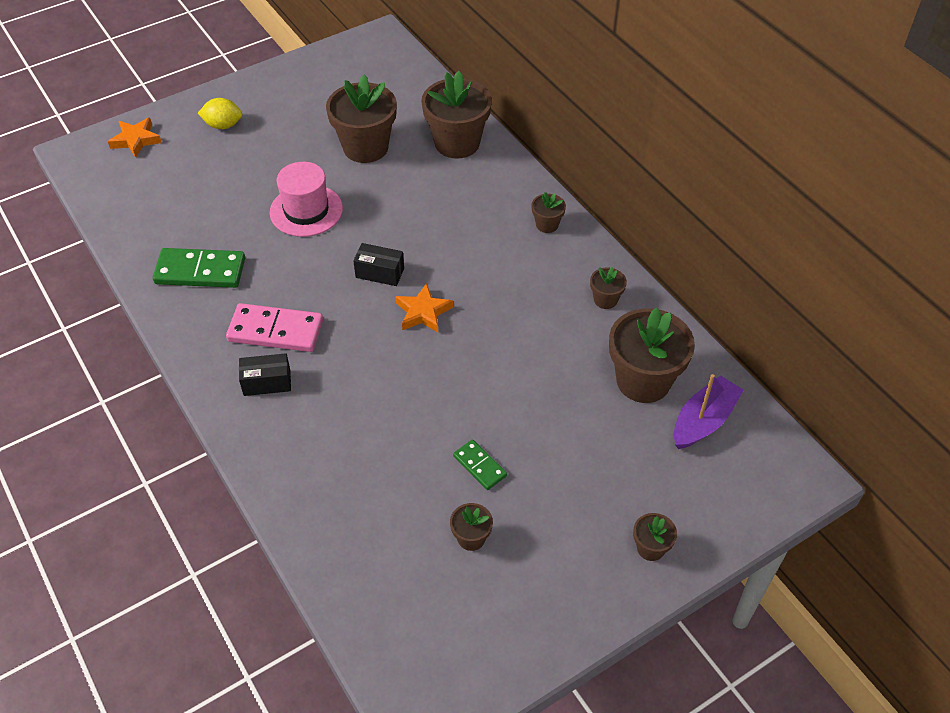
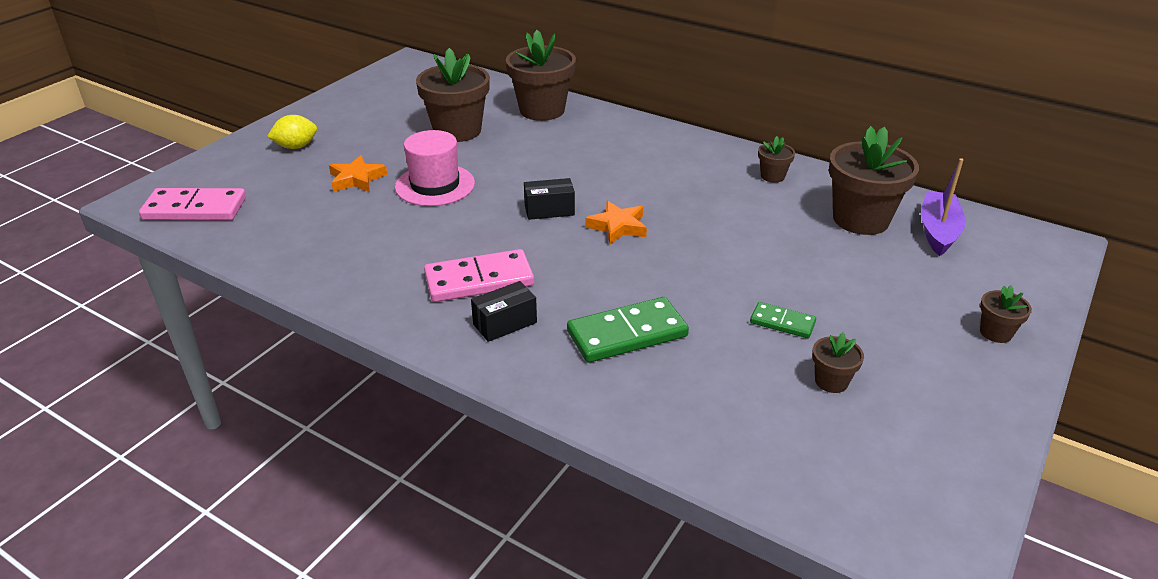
camera: 25 degrees left, 15 degrees down
orange star [108,117,162,158] -> orange star moved to [329,155,387,192]
green domino [153,248,245,288] -> green domino moved to [567,297,689,363]
brown flower pot [531,192,566,233] -> none
none -> pink domino [139,188,246,221]

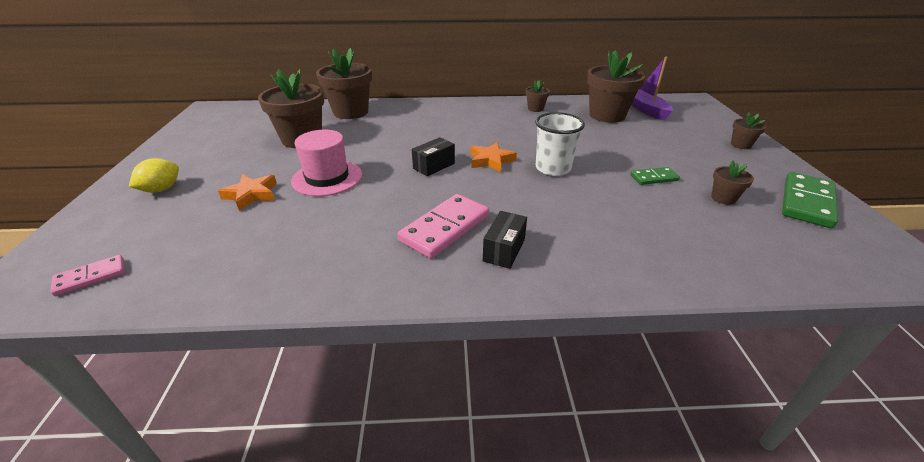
camera: 35 degrees left, 0 degrees up
pink domino [139,188,246,221] -> pink domino [51,255,125,296], size x0.55
green domino [567,297,689,363] -> green domino moved to [782,172,838,228]
none -> white cup [535,112,585,176]

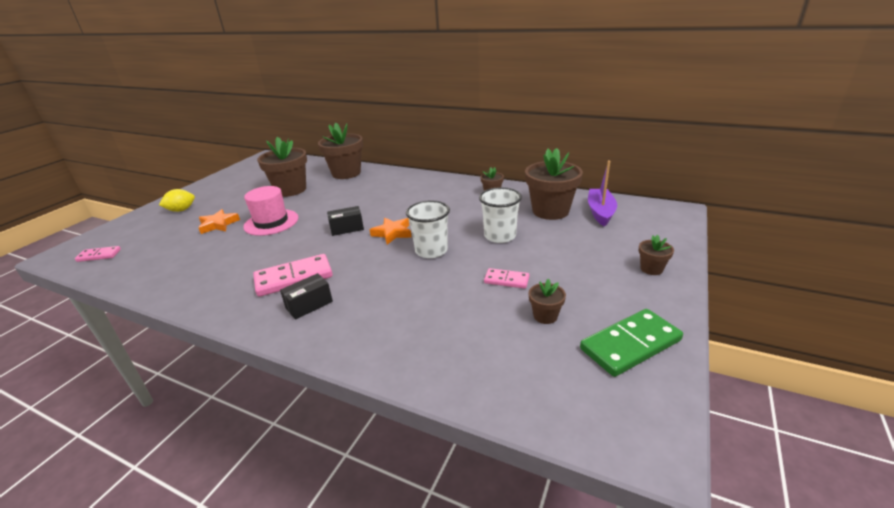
camera: 30 degrees right, 5 degrees down
green domino [630,167,680,185] -> pink domino [484,268,529,289]
none -> white cup [479,187,522,243]

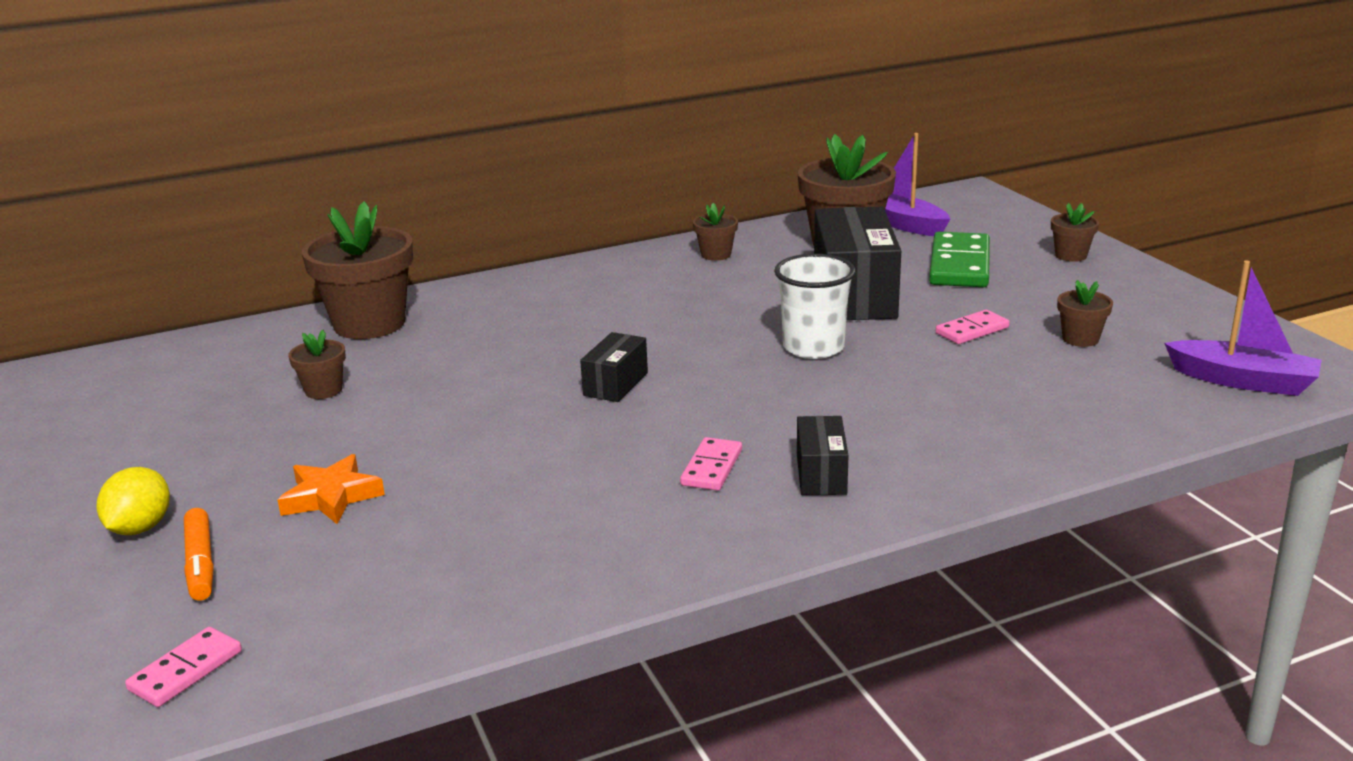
camera: 50 degrees left, 5 degrees down
pink hat [243,186,298,236] -> none
pink domino [253,254,332,297] -> pink domino [680,437,742,491], size x0.55
brown flower pot [257,137,307,197] -> brown flower pot [288,330,346,399], size x0.47
orange star [370,218,412,244] -> none
white cup [479,187,522,243] -> black box [814,206,901,320]
green domino [580,309,683,377] -> green domino moved to [929,232,990,287]
none -> orange marker [184,508,214,601]
none -> purple boat [1164,260,1322,396]

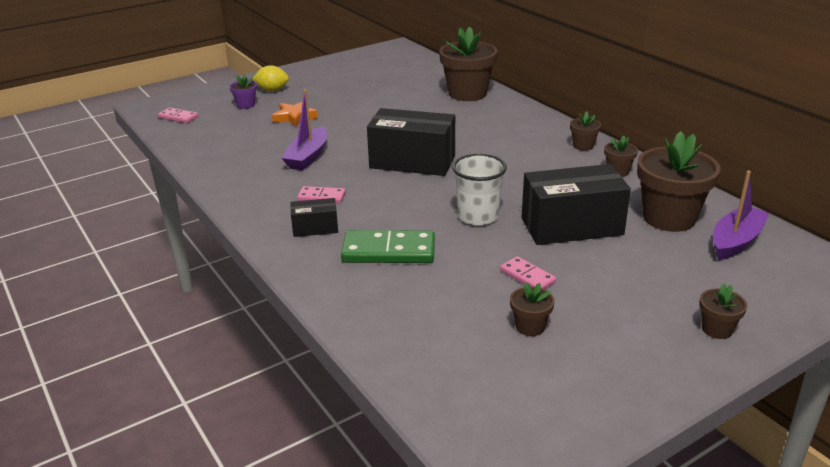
camera: 80 degrees right, 5 degrees up
orange marker [184,508,214,601] -> purple flower pot [229,74,257,109]
brown flower pot [288,330,346,399] -> brown flower pot moved to [570,111,601,151]
black box [580,332,648,402] -> black box [367,108,455,176], size x2.02
green domino [929,232,990,287] -> green domino moved to [341,230,435,263]
purple boat [1164,260,1322,396] -> purple boat moved to [281,89,327,170]

